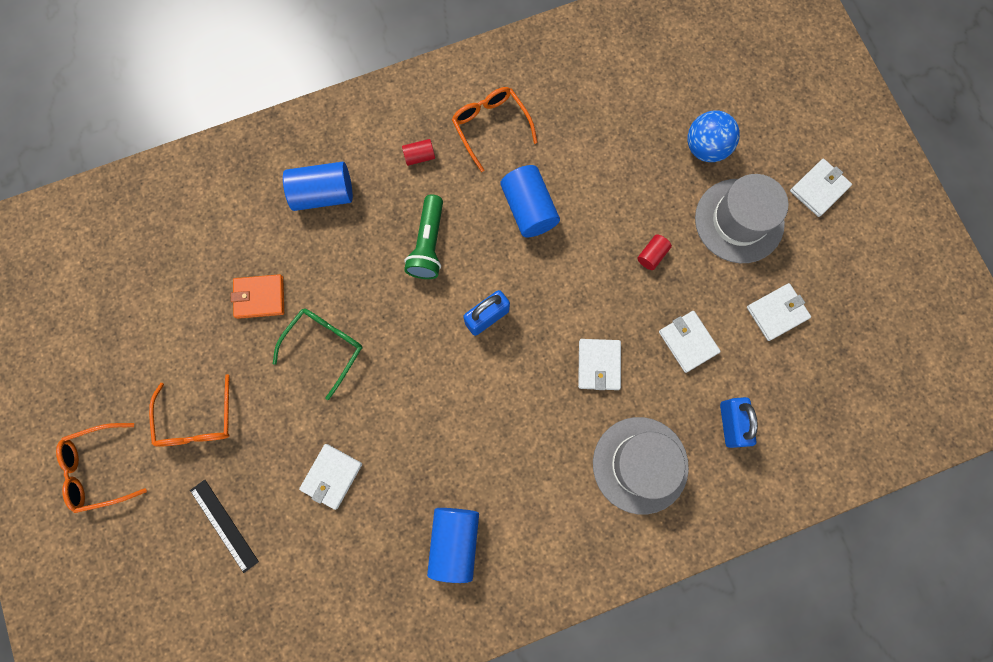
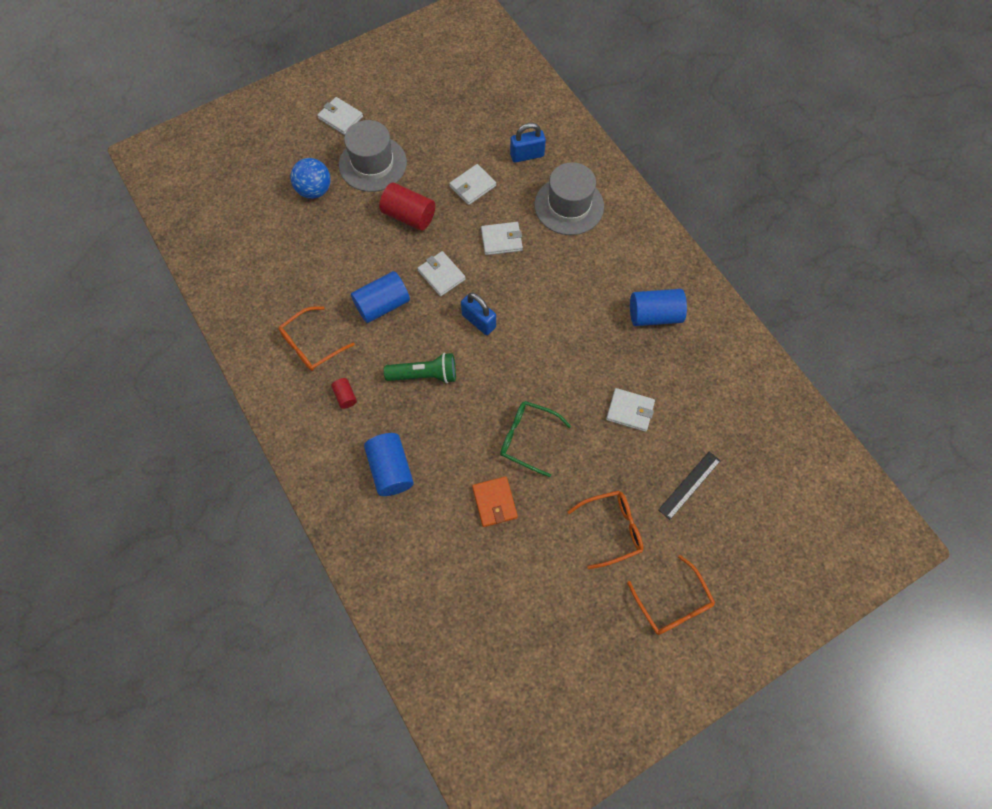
camera: 100 degrees left, 10 degrees down
red cylinder [637,234,672,270] -> red cylinder [379,183,435,231], size x1.99
white wallet [747,283,811,341] -> white wallet moved to [417,251,466,296]

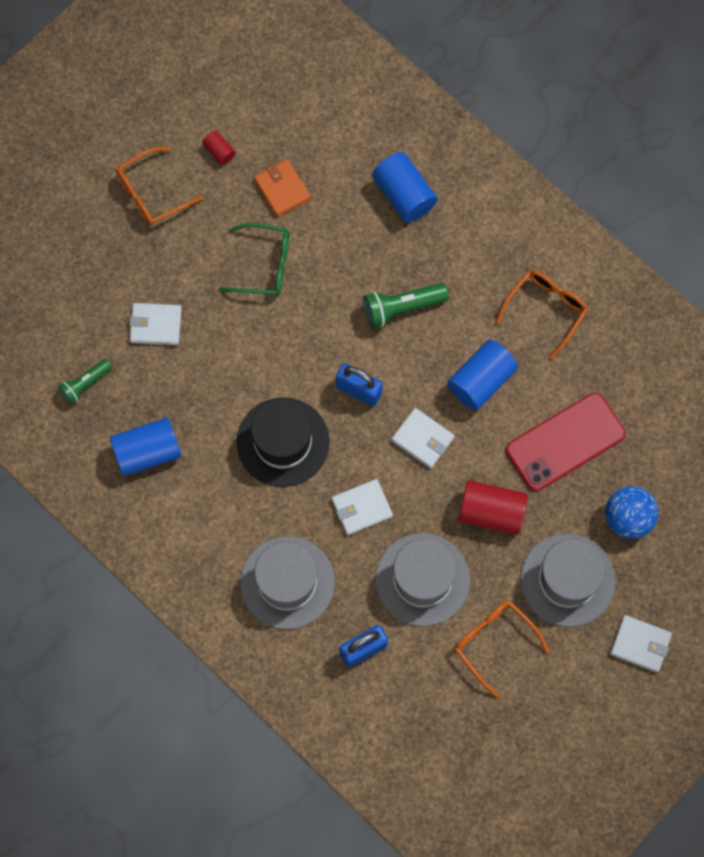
camera: 165 degrees right, 5 degrees up
red cylinder [331,378,357,409] -> red cylinder moved to [202,131,236,165]
white wallet [449,164,496,205] -> grey hat [375,533,470,626]
orange glasses [627,555,715,635] -> orange glasses moved to [454,601,549,698]
black ruler [658,452,721,520] -> none
none -> green flashlight [58,359,112,405]
none -> black hat [237,397,330,487]
none -> red phone [506,393,625,491]

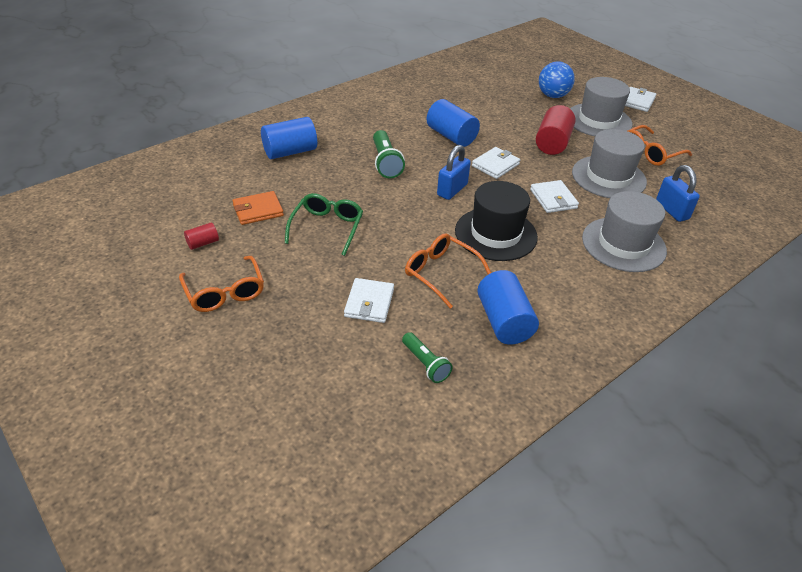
camera: 85 degrees left, 30 degrees down
orange glasses [496,270,588,360] -> orange glasses moved to [405,233,491,309]
red phone [506,393,625,491] -> none

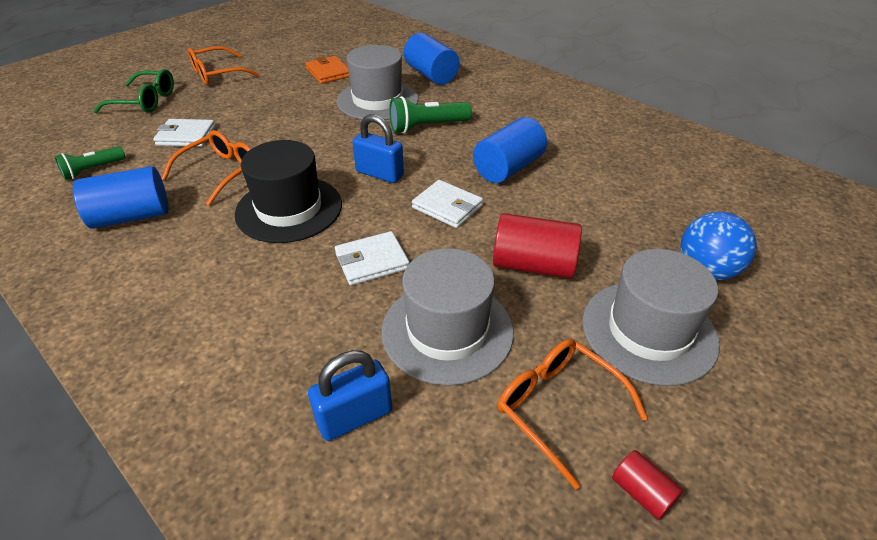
camera: 85 degrees right, 0 degrees up
red cylinder [184,222,219,250] -> red cylinder moved to [612,450,683,520]
green glasses [285,193,363,256] -> green glasses moved to [93,69,174,113]
grey hat [582,191,667,272] -> grey hat moved to [336,45,418,120]
white wallet [625,87,657,112] -> none

